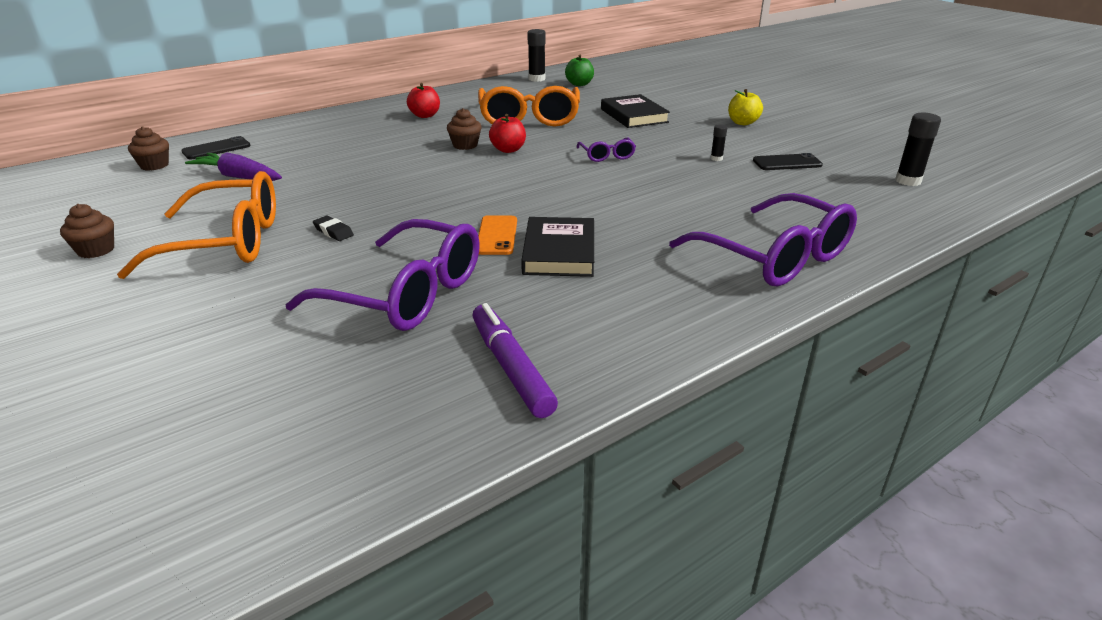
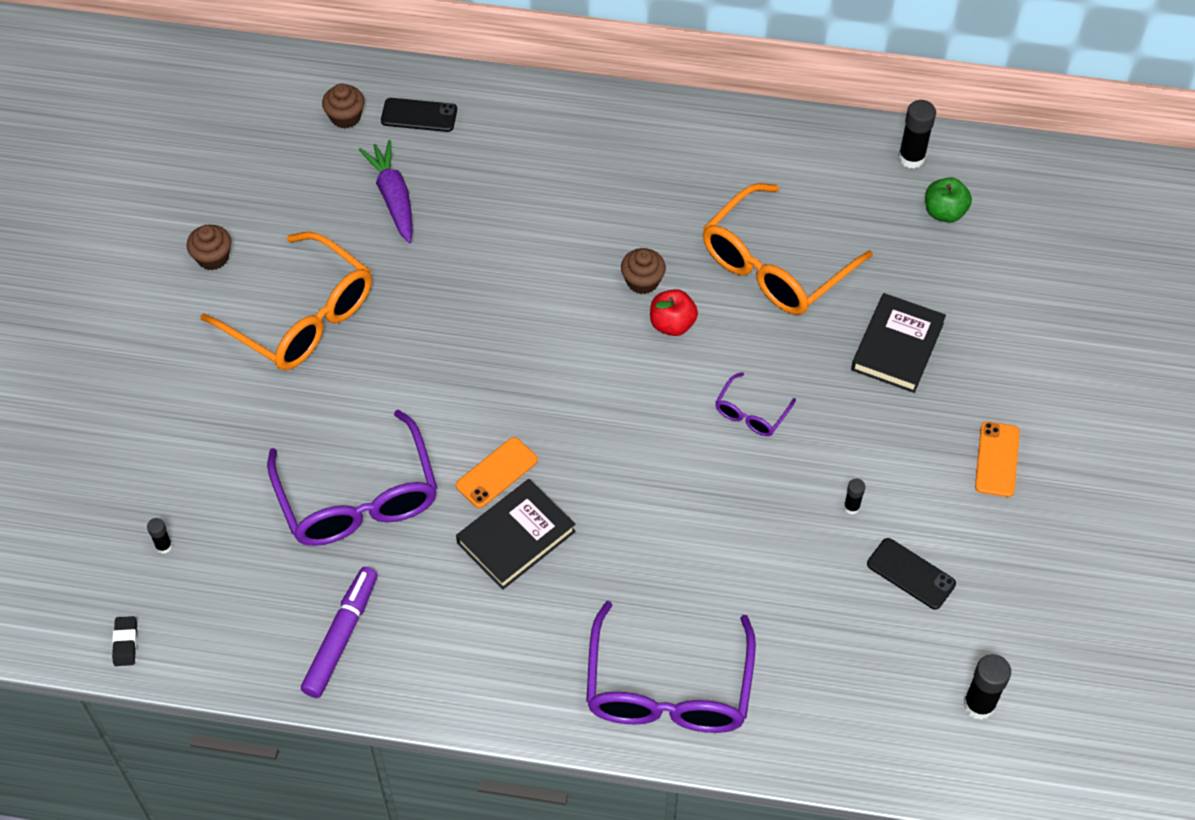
camera: 45 degrees right, 25 degrees up
black eraser [313,216,354,241] -> black eraser moved to [112,616,137,666]
red apple [407,83,440,118] -> none
yellow apple [728,89,763,125] -> orange phone [975,421,1020,497]
none -> black glue stick [147,518,172,554]

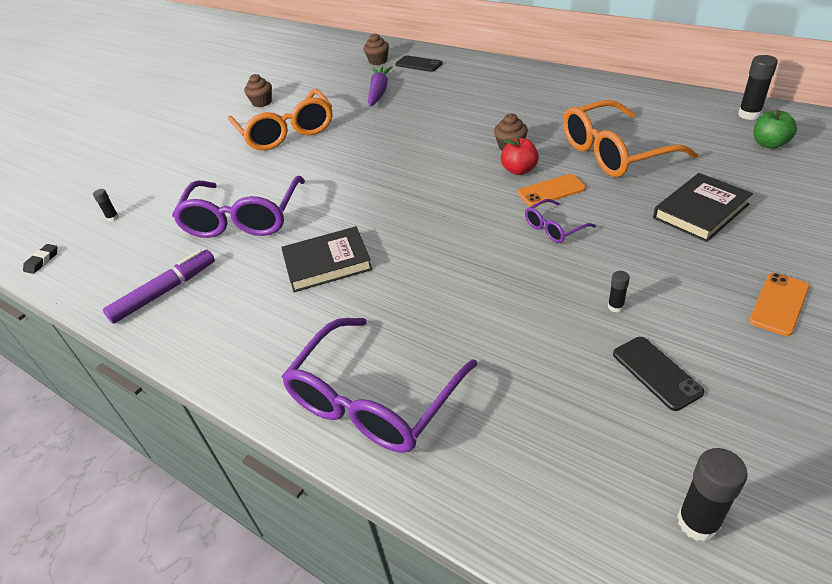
camera: 30 degrees right, 15 degrees down
orange phone [456,437,538,508] -> orange phone moved to [518,174,586,207]

